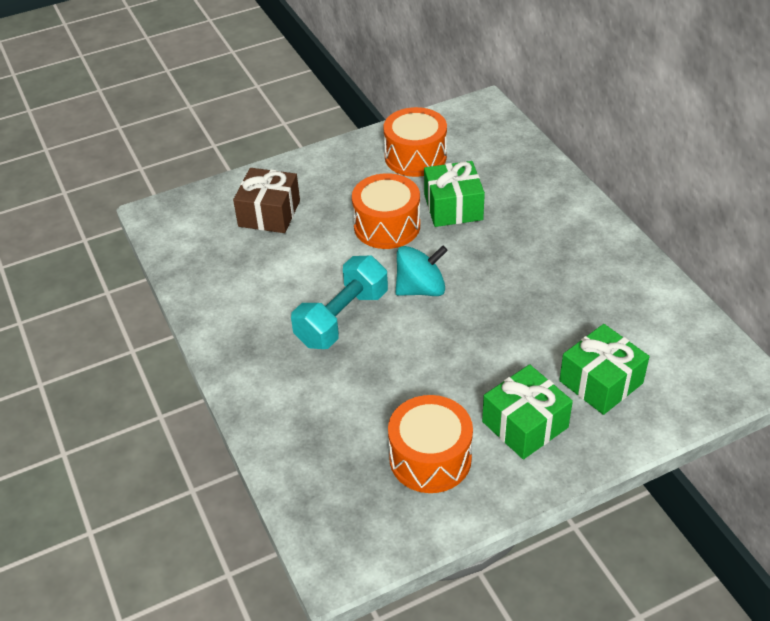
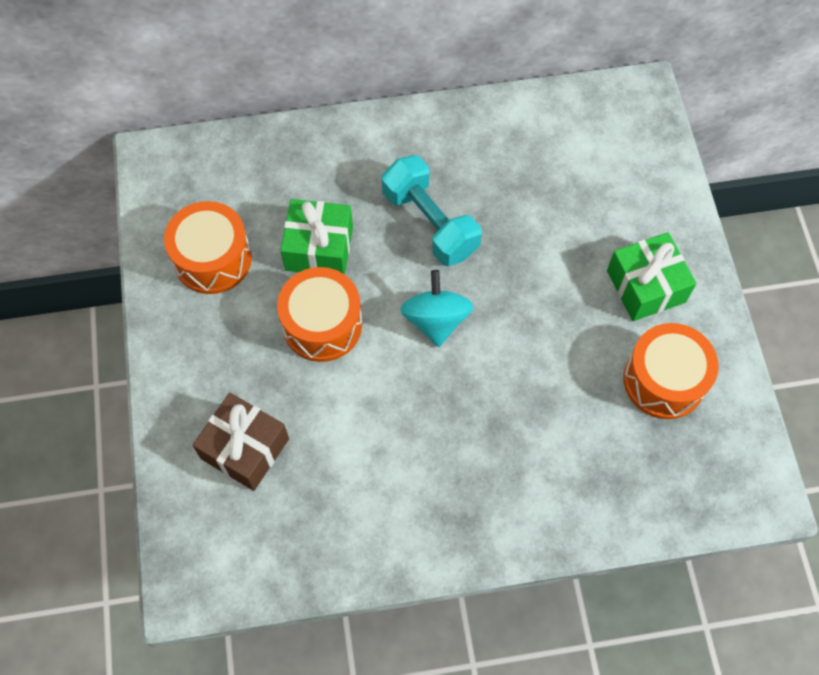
camera: 75 degrees left, 20 degrees up
turquoise dumbbell [291,256,388,349] -> turquoise dumbbell moved to [382,155,482,266]
green gift [559,324,650,415] -> none

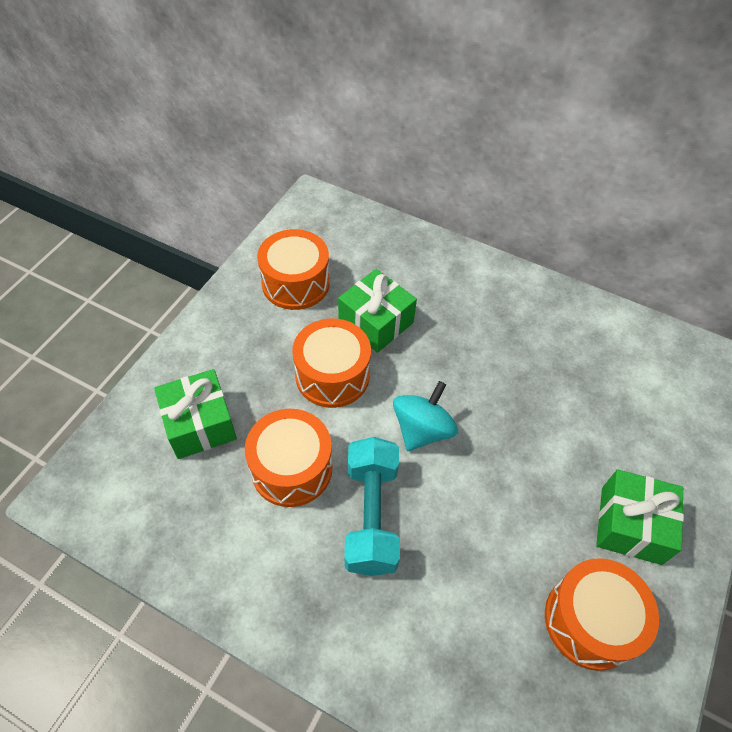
camera: 35 degrees right, 10 degrees down
brown gift [192,393,289,491] -> green gift [154,369,237,459]
turquoise dumbbell [382,155,482,266] -> turquoise dumbbell moved to [344,437,400,576]
none -> orange drum [245,409,333,507]

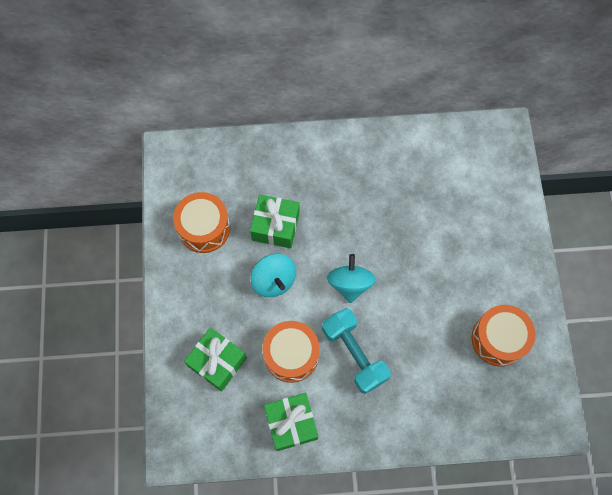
camera: 30 degrees left, 15 degrees up
orange drum [292,318,371,408] -> turquoise spinning top [251,254,296,297]
green gift [596,469,684,565] -> green gift moved to [264,393,318,451]

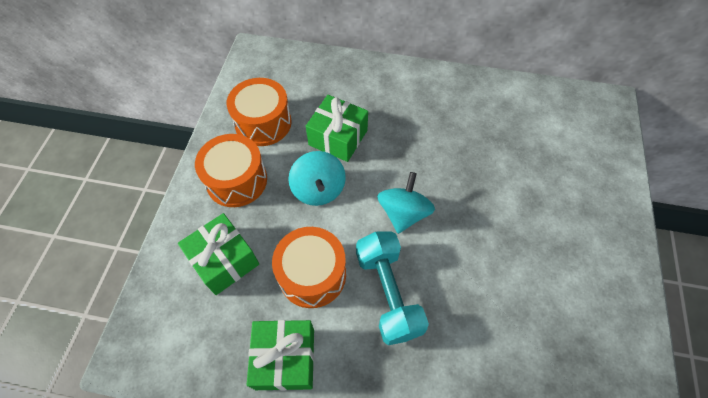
camera: 15 degrees right, 10 degrees down
orange drum [472,305,536,367] -> orange drum moved to [195,134,267,207]

